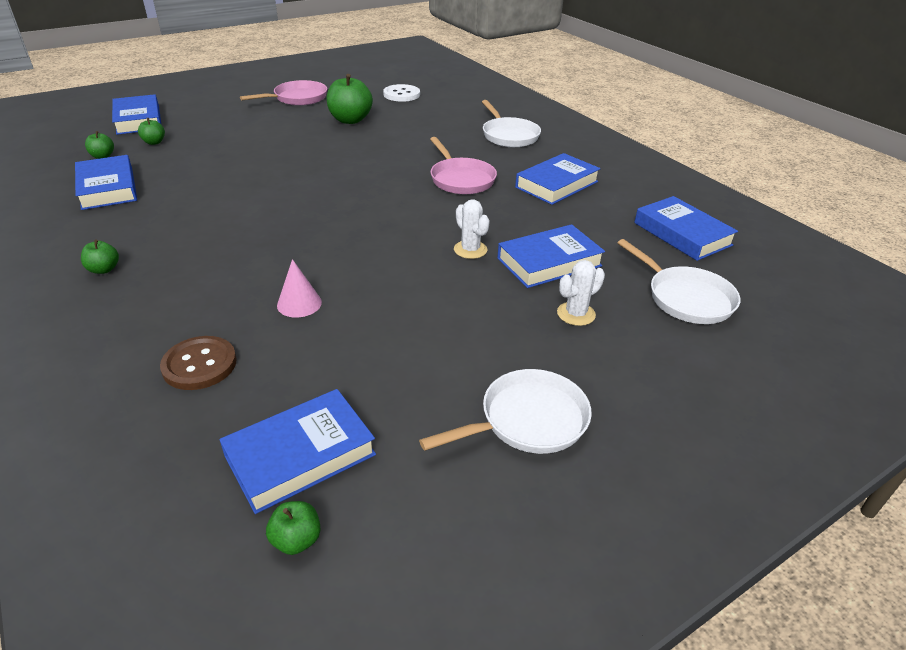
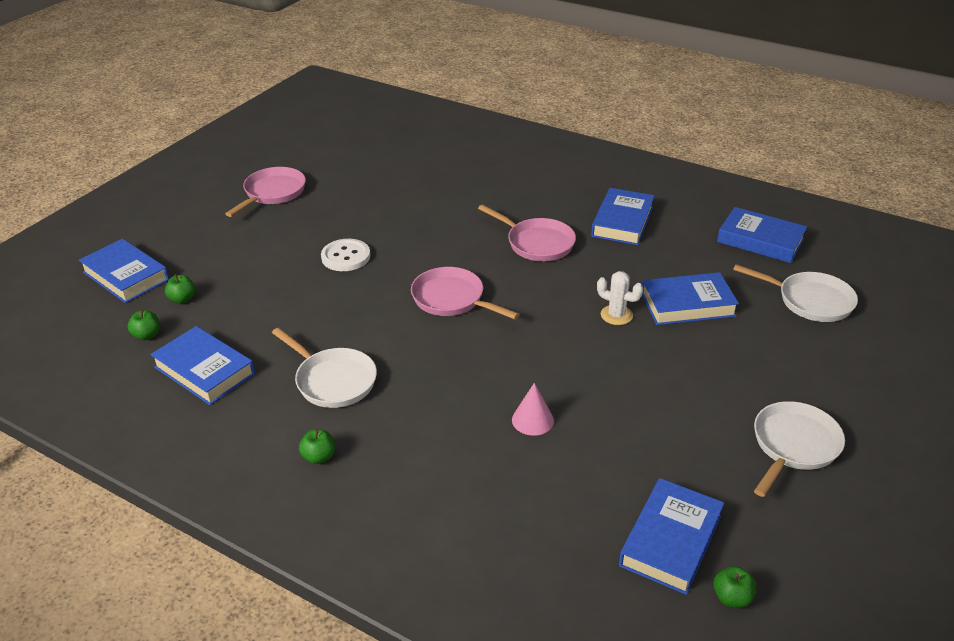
camera: 25 degrees left, 0 degrees up
brown button [160,336,237,390] -> none
green apple [327,74,373,124] -> none
white button [383,84,420,102] -> white button moved to [321,239,370,271]
white pan [482,100,541,147] -> white pan moved to [272,328,377,408]
blue book [497,224,605,288] -> blue book turned 45 degrees clockwise [642,272,739,325]
white cactus [557,260,605,326] -> none
none -> pink pan [411,267,519,319]

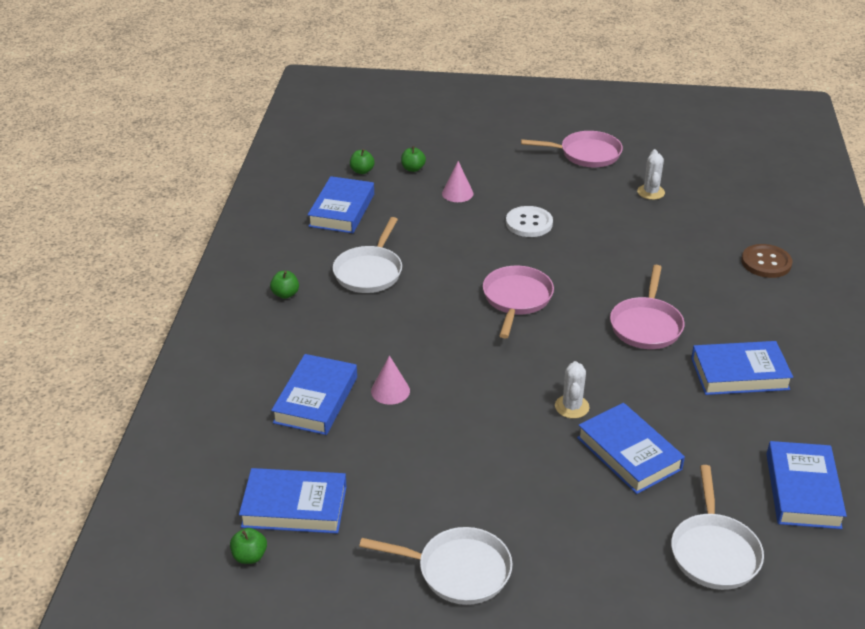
camera: 65 degrees right, 0 degrees up
blue book [79,239,169,303] -> blue book moved to [271,354,357,435]
none -> pink cone [442,161,473,202]
none -> white cactus [637,149,665,200]
none -> brown button [741,244,792,278]

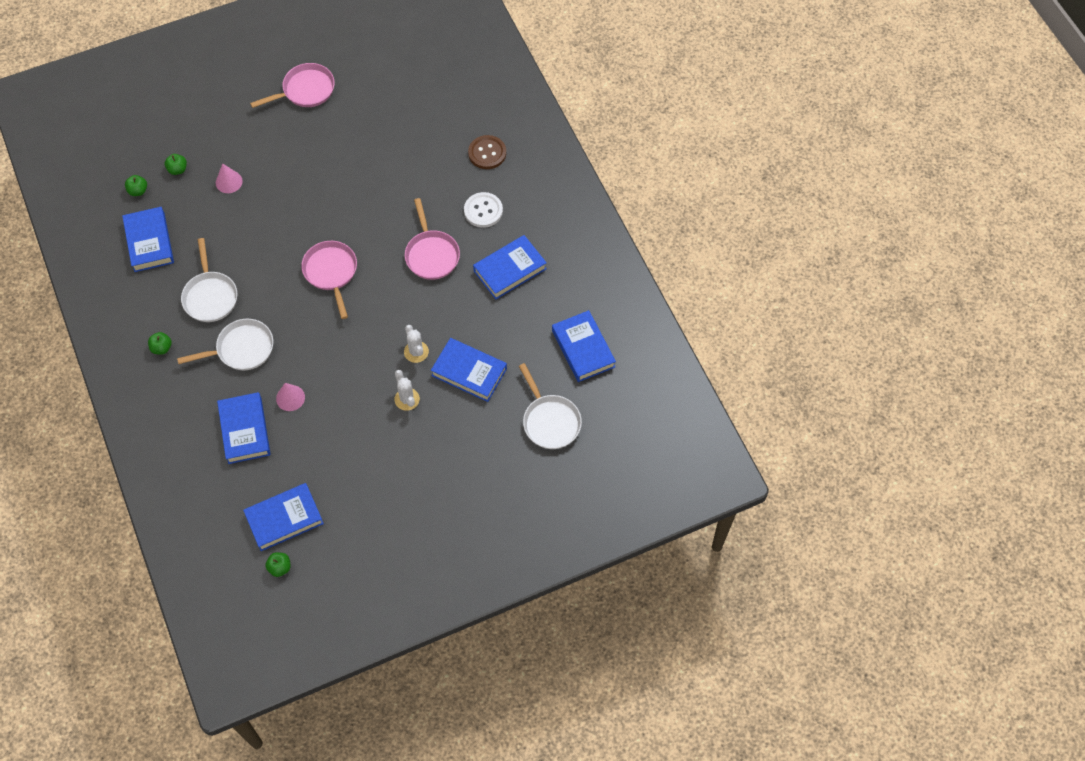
camera: 30 degrees left, 25 degrees up
white pan [359,527,512,605] -> white pan moved to [177,319,273,370]
white button [506,206,553,237] -> white button moved to [464,192,503,228]
white cactus [637,149,665,200] -> white cactus moved to [395,370,420,411]

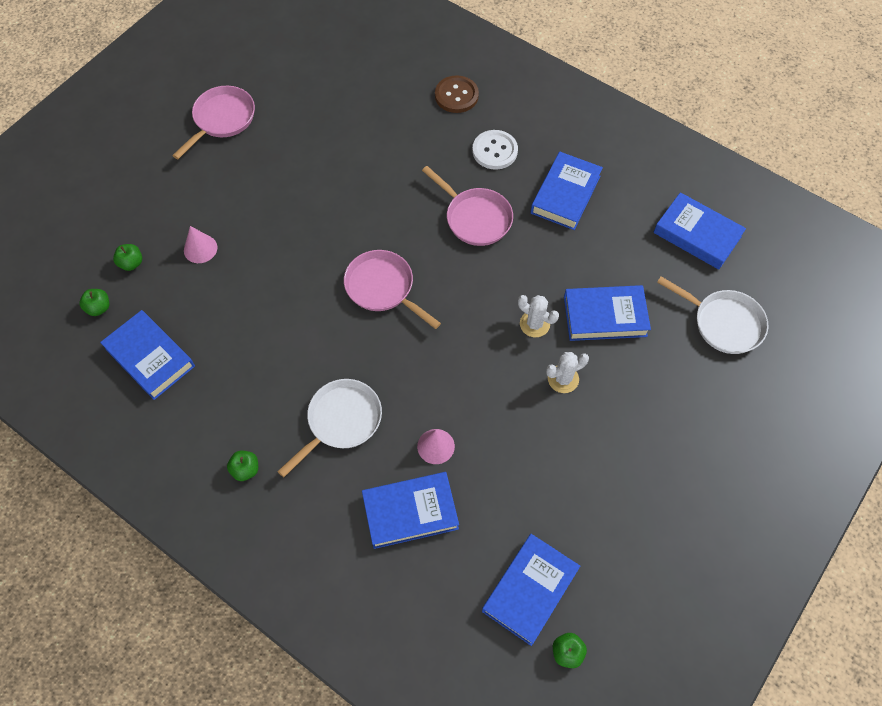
camera: 30 degrees left, 0 degrees up
white pan [181,238,237,322] -> none
blue book [217,392,270,464] -> blue book turned 60 degrees counterclockwise [362,472,459,549]
white cactus [395,370,420,411] -> white cactus turned 60 degrees counterclockwise [546,352,589,393]

